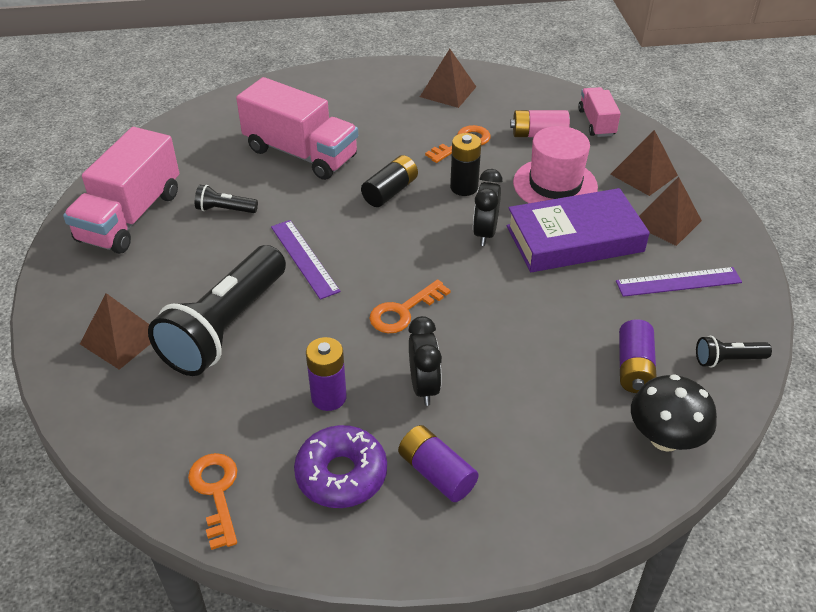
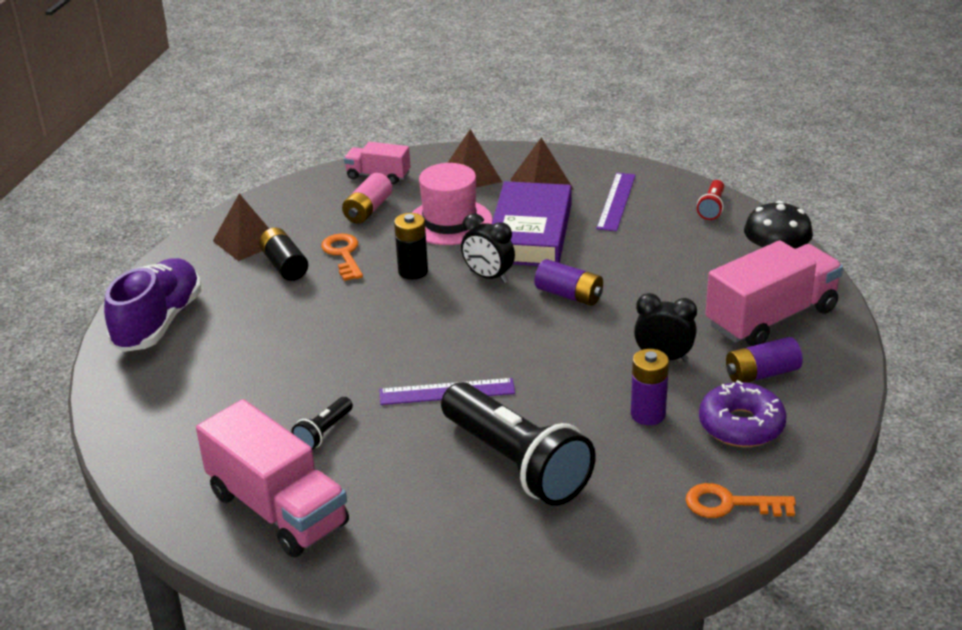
camera: 65 degrees left, 10 degrees down
brown pyramid [80,293,151,370] -> none
pink truck [236,77,358,180] -> pink truck moved to [706,240,843,346]
black battery [361,155,418,207] -> black battery moved to [259,228,308,281]
orange key [369,280,451,333] -> none
purple battery [619,319,657,393] -> purple battery moved to [534,259,603,306]
black flashlight [696,336,772,368] -> red flashlight [697,180,724,220]
none -> purple shoe [104,258,201,352]

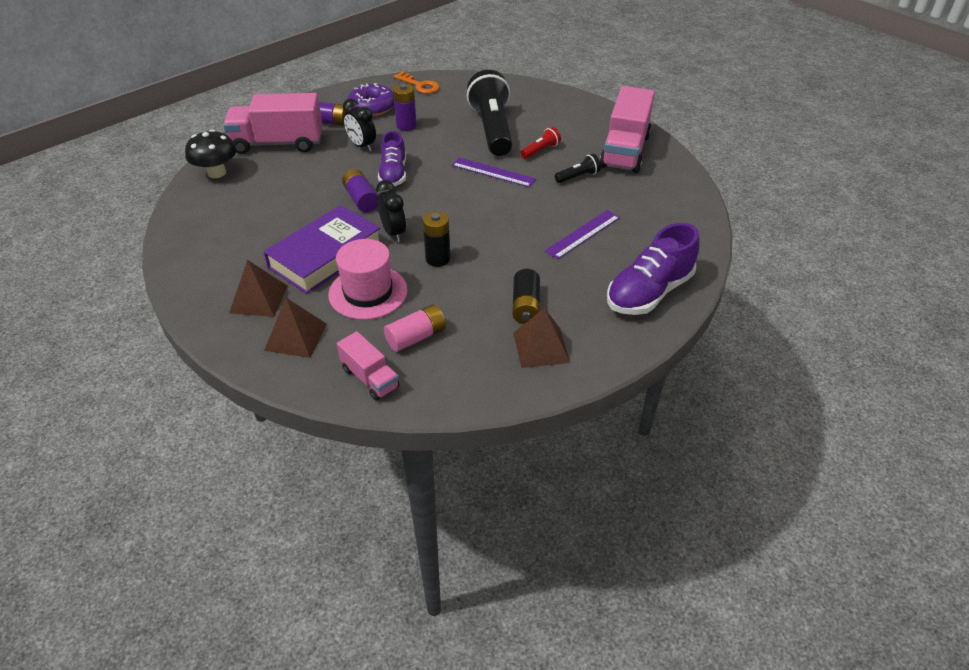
camera: 150 degrees left, 10 degrees up
pink truck [196,399,349,557] -> pink truck turned 150 degrees counterclockwise [599,86,655,173]
orange key [321,233,363,281] -> none
purple ruler [596,173,636,231] -> purple ruler moved to [545,210,620,259]
red flashlight [697,180,724,220] -> red flashlight moved to [521,127,561,159]
none -> purple shoe [378,131,406,186]

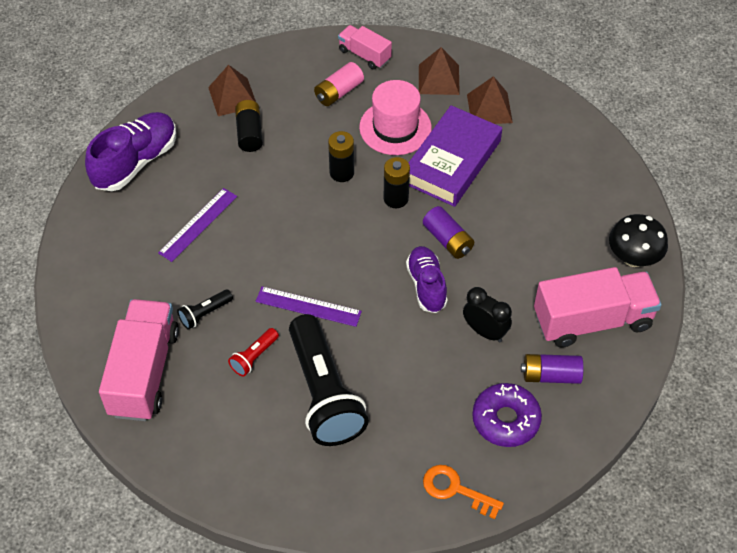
camera: 170 degrees right, 10 degrees up
black clock [376,180,406,242] -> black battery [384,157,410,208]
purple battery [393,84,417,131] -> none

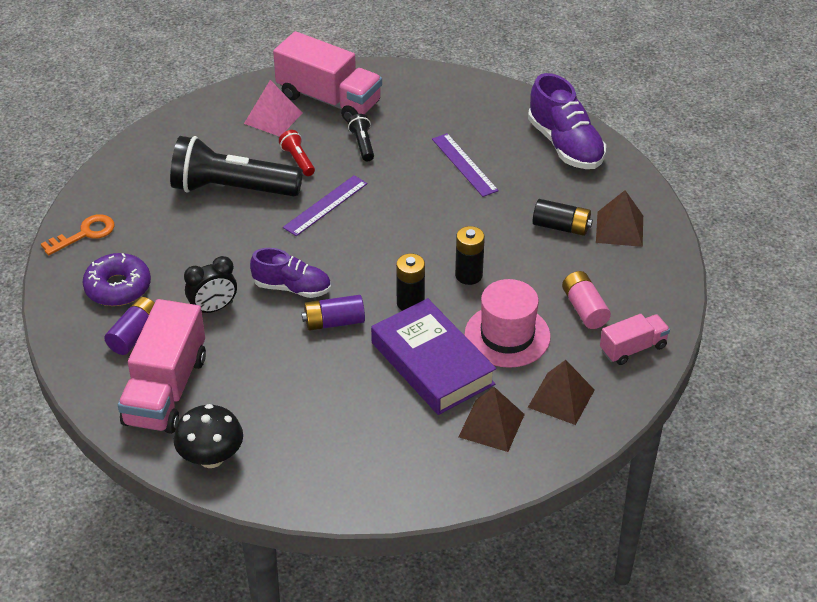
camera: 115 degrees right, 10 degrees down
none -> pink pyramid [244,80,302,137]

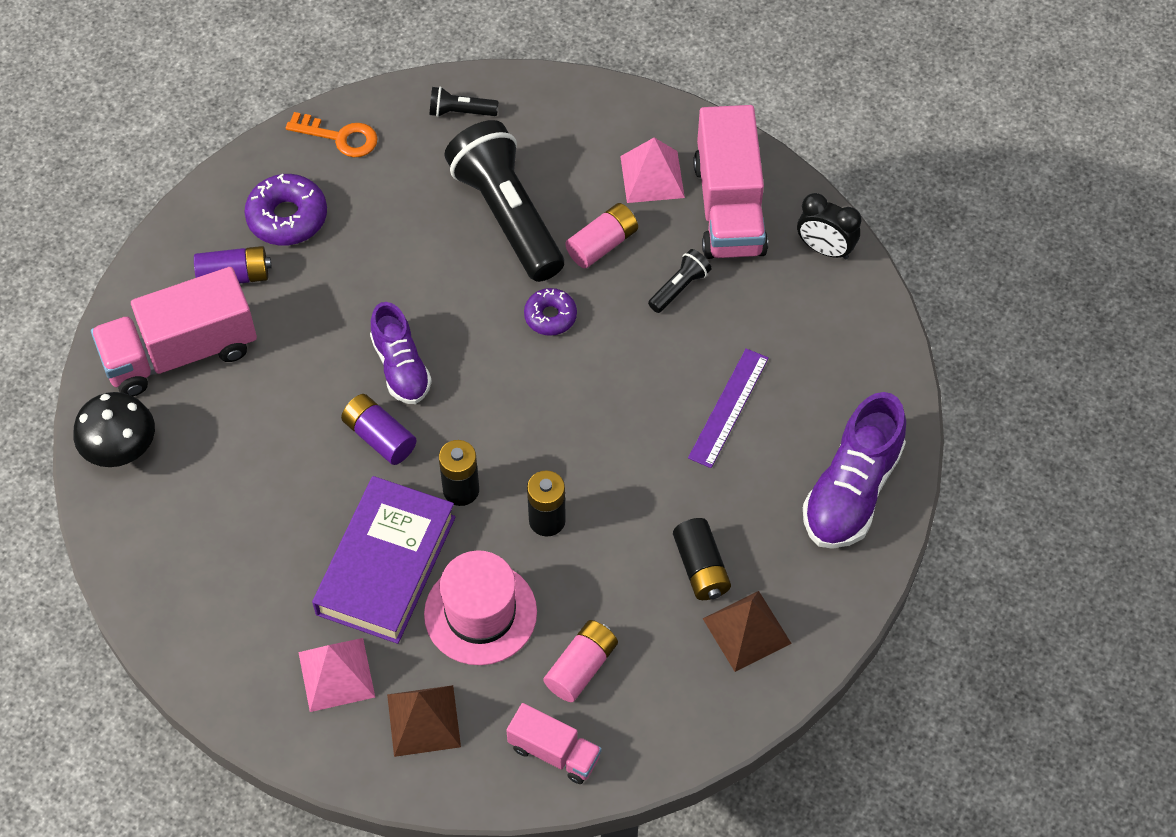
camera: 55 degrees right, 15 degrees up
black clock [184,256,237,313] -> black clock moved to [797,193,861,259]
red flashlight [279,130,315,176] -> pink battery [566,203,638,268]
purple ruler [283,175,368,236] -> purple donut [524,288,577,336]
brown pyramid [459,387,525,452] -> pink pyramid [298,638,375,712]
none -> black flashlight [430,86,499,117]

